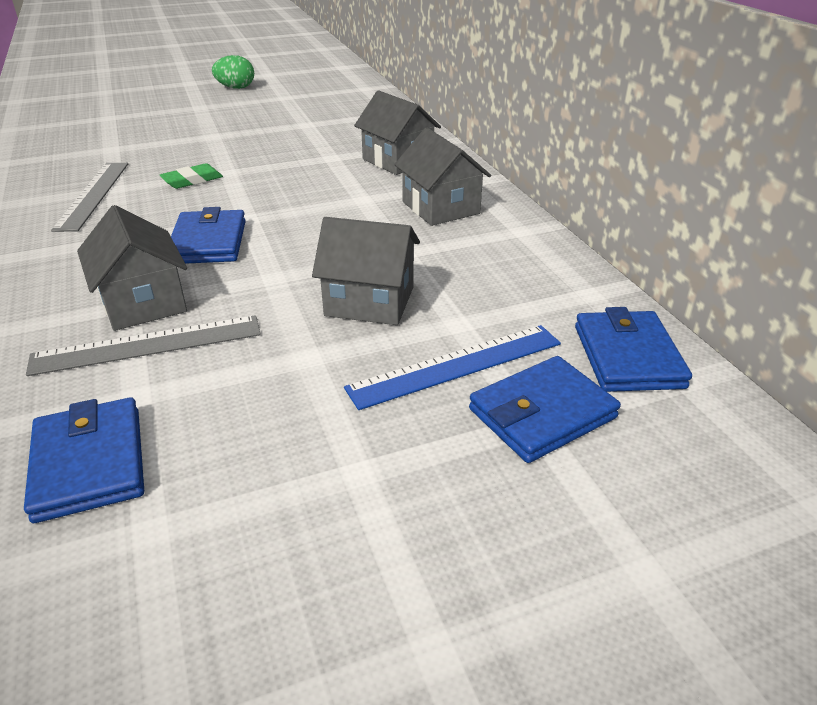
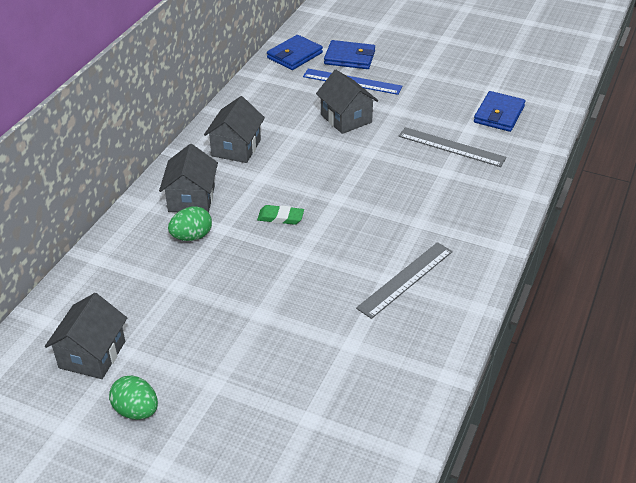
camera: 135 degrees left, 5 degrees up
grey house [77,205,187,331] -> grey house moved to [45,293,127,379]
green eraser [160,163,223,189] -> green eraser moved to [257,205,304,225]
blue wallet [171,207,246,264] -> none
none -> green egg [168,206,212,241]

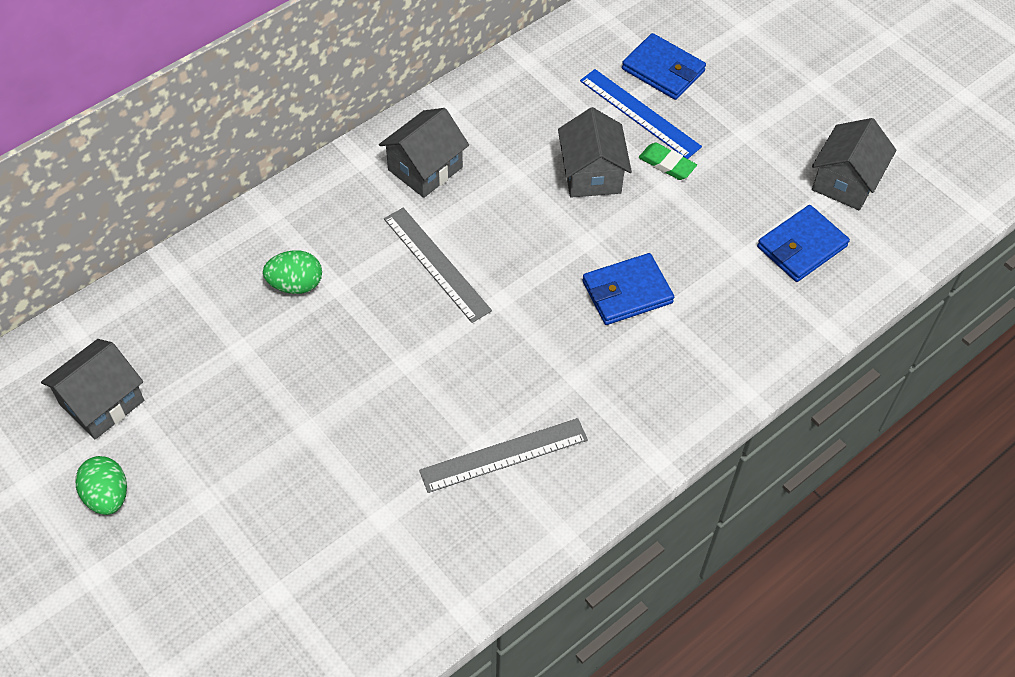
camera: 25 degrees right, 15 degrees up
grey house [159,144,218,213] -> grey house moved to [812,118,897,210]
green eraser [257,205,304,225] -> green eraser moved to [639,143,697,180]
blue wallet [267,35,323,70] -> blue wallet moved to [582,253,674,325]
grey ruler [398,127,507,167] -> grey ruler moved to [384,208,492,323]

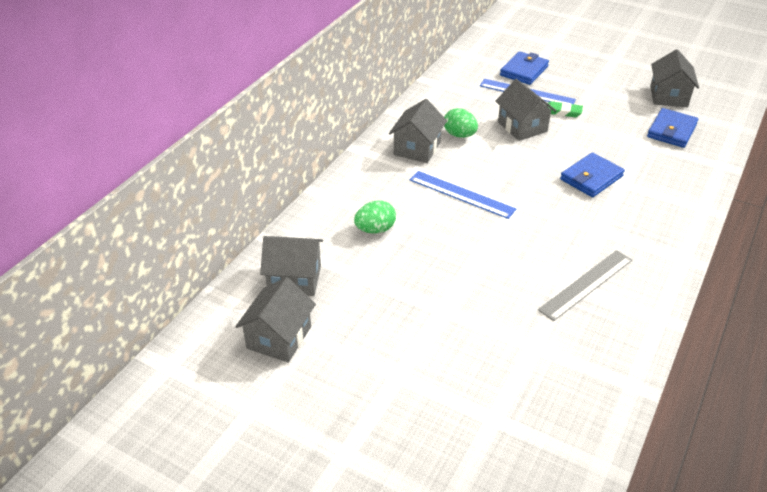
camera: 20 degrees left, 15 degrees down
green egg [76,456,127,515] -> green egg moved to [444,108,478,138]
grey ruler [384,208,492,323] -> blue ruler [410,171,516,219]
blue wallet [622,33,706,100] -> blue wallet turned 75 degrees counterclockwise [500,51,549,85]
none -> grey house [260,236,323,296]

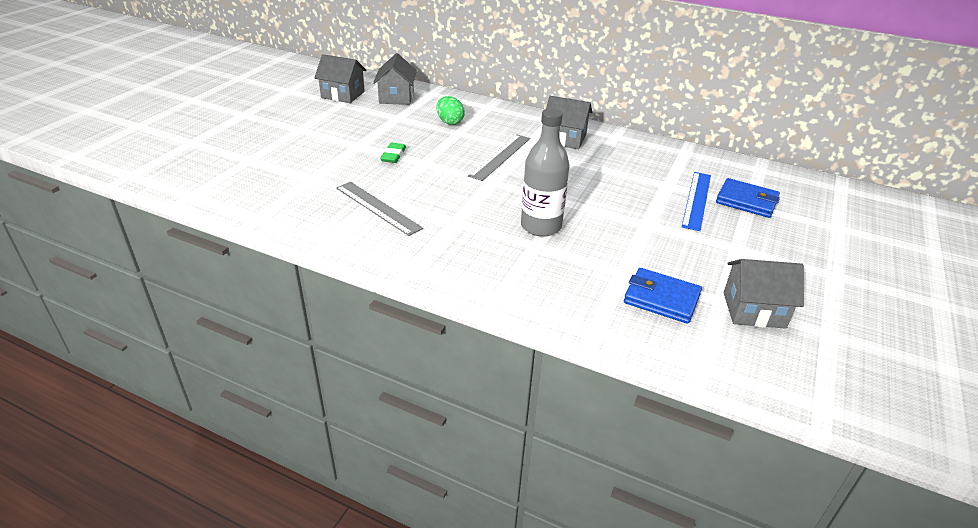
camera: 85 degrees right, 5 degrees down
blue ruler [410,171,516,219] -> grey ruler [468,135,530,181]
green egg [444,108,478,138] -> none
grey house [495,79,556,141] -> none
green eraser [546,101,583,117] -> green eraser moved to [380,143,406,163]
blue wallet [560,152,625,197] -> grey bottle [521,108,570,237]

